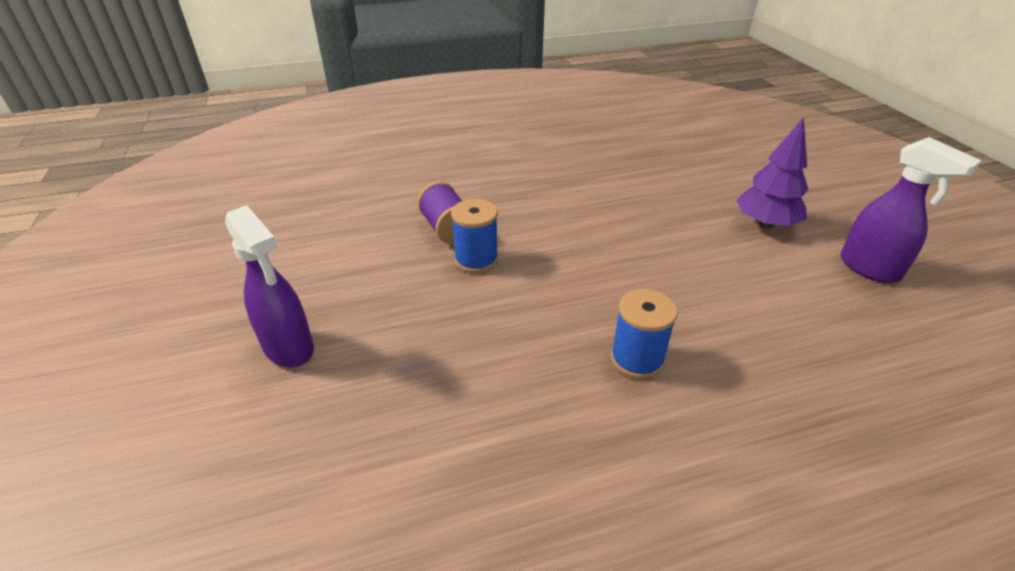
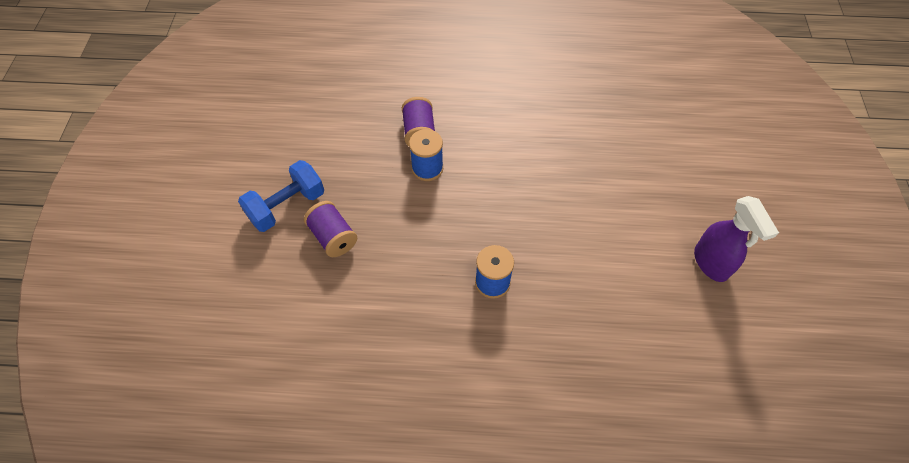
camera: 20 degrees right, 20 degrees up
purple spray bottle [225,205,314,367] -> blue dumbbell [238,160,324,232]
purple tree [736,117,808,229] -> none
none -> purple spool [304,201,357,257]

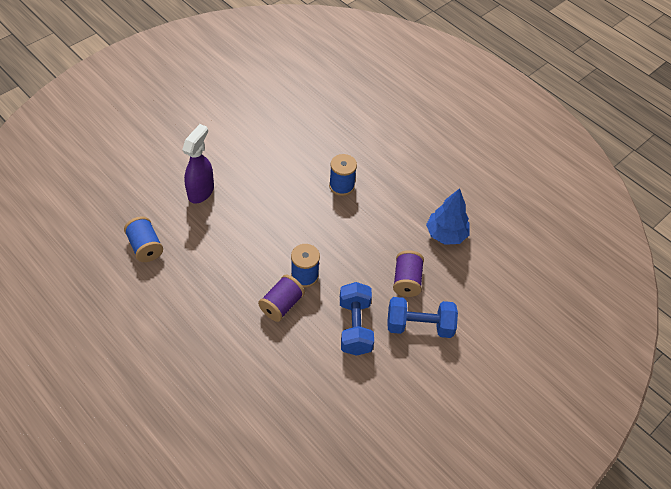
camera: 140 degrees left, 5 degrees down
purple spray bottle [694,196,779,282] -> purple spray bottle moved to [182,124,214,204]
none -> blue spool [124,217,163,262]
none -> blue dumbbell [340,282,374,356]
none -> blue tree [426,188,470,245]

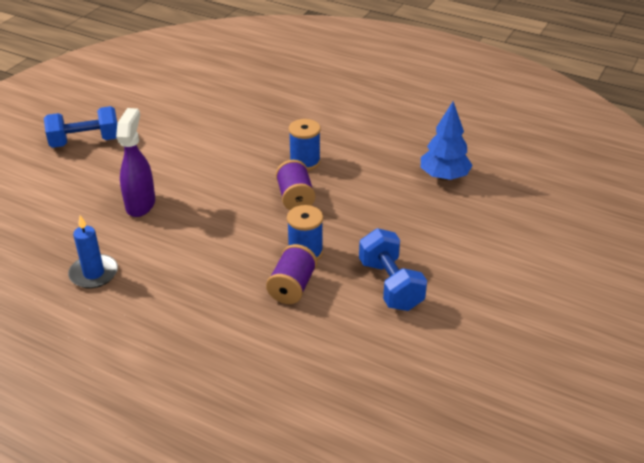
camera: 15 degrees left, 15 degrees down
blue spool [124,217,163,262] -> blue candle [68,215,118,288]
blue dumbbell [387,297,458,338] -> blue dumbbell moved to [44,106,117,148]
purple spool [393,250,424,297] -> purple spool moved to [276,160,315,210]

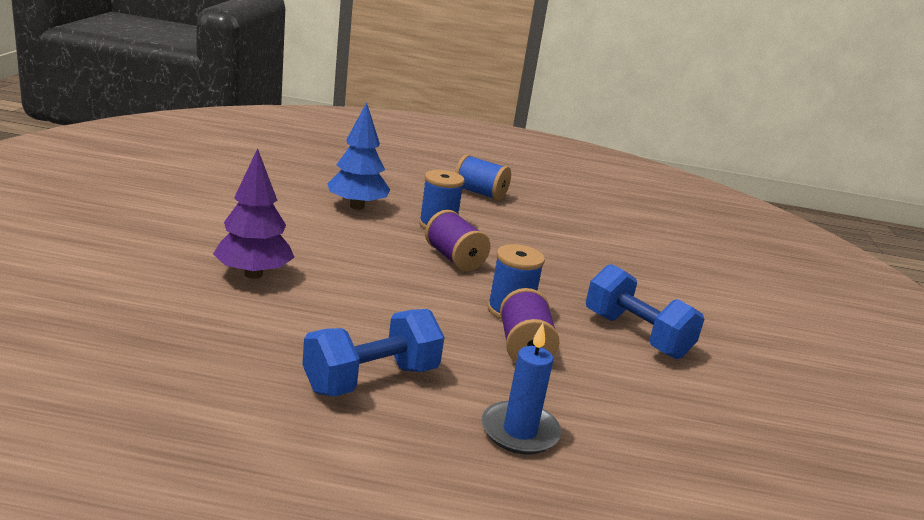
camera: 25 degrees left, 15 degrees down
blue dumbbell [44,106,117,148] -> blue dumbbell moved to [302,309,444,397]
blue candle [68,215,118,288] -> blue candle moved to [481,323,561,455]
purple spray bottle [116,108,155,217] -> purple tree [213,148,295,279]
blue tree [421,102,473,181] -> blue tree moved to [327,102,390,210]
none -> blue spool [455,155,511,201]

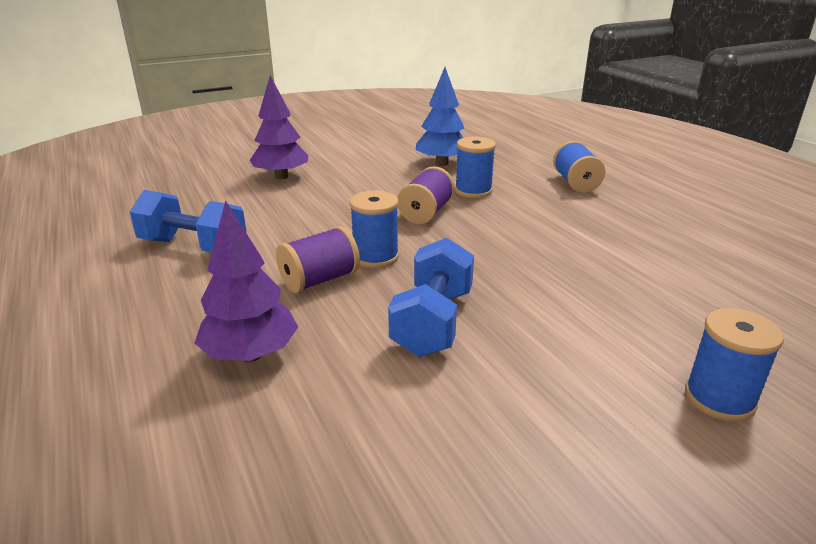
camera: 60 degrees right, 5 degrees up
blue candle [481,323,561,455] -> none
none -> purple tree [195,200,298,362]
none -> blue spool [685,308,784,422]

